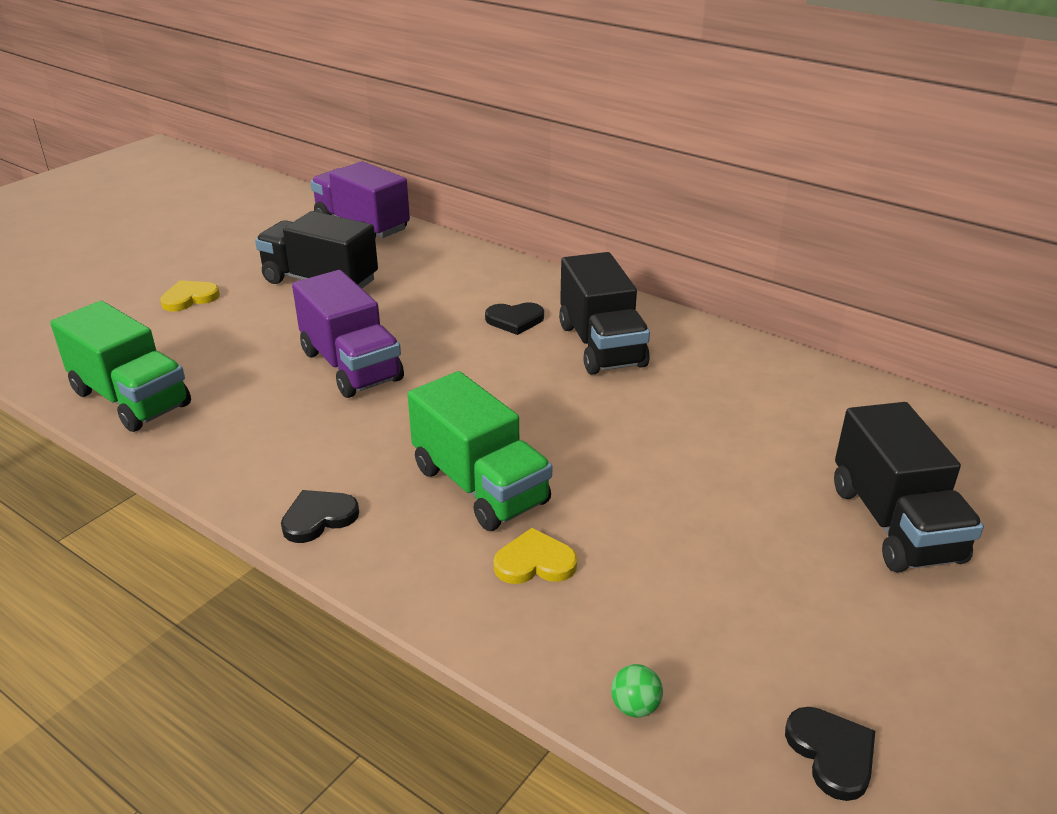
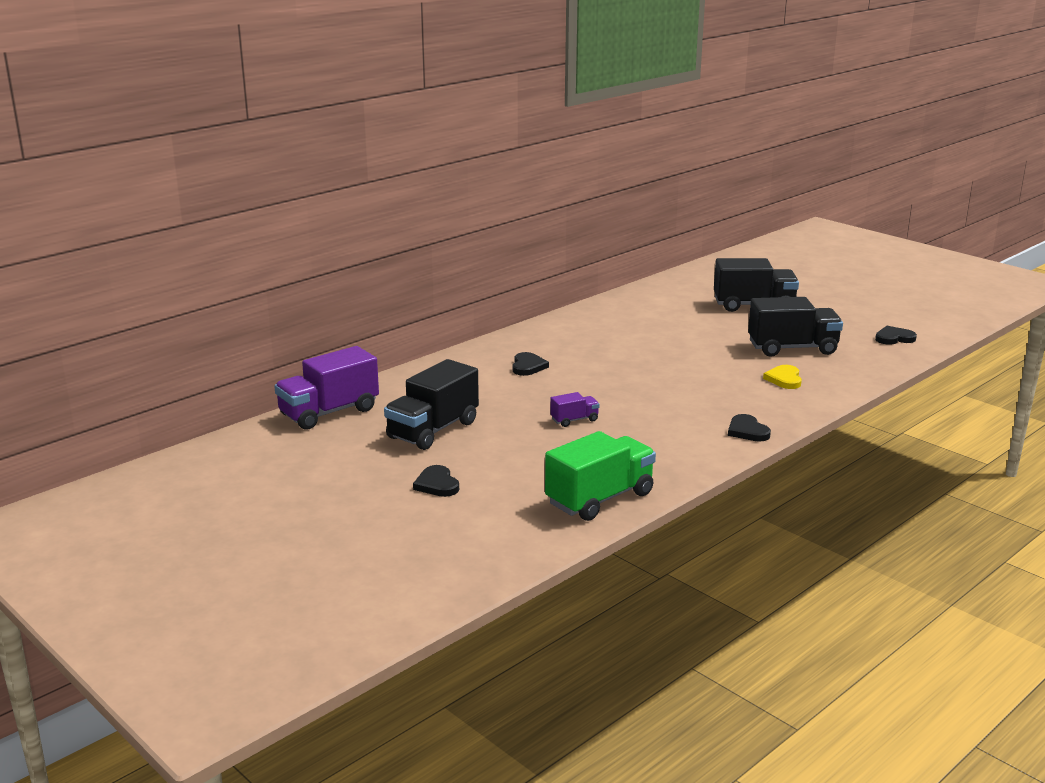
camera: 80 degrees left, 10 degrees down
yellow heart [160,280,220,311] -> black heart [413,465,459,497]
purple truck [292,270,404,398] -> purple truck [550,392,600,427], size x0.47
green truck [408,371,552,531] -> none
black truck [559,252,650,375] -> black truck moved to [748,297,843,357]
green ball [611,664,663,718] -> none

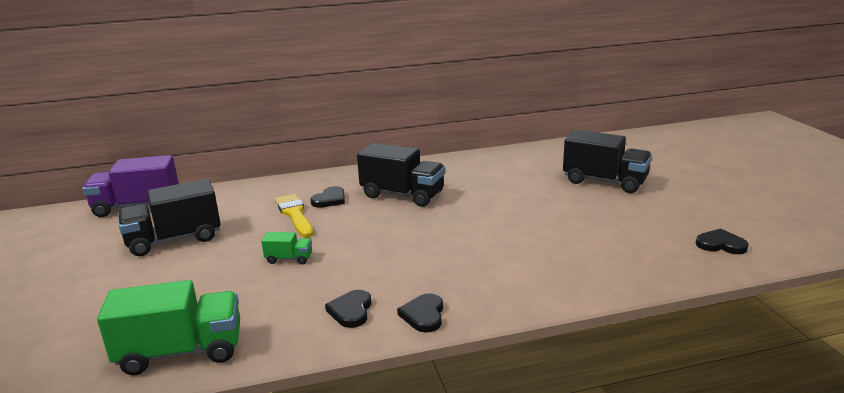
camera: 30 degrees right, 0 degrees up
black heart [413,465,459,497] -> black heart moved to [325,290,372,328]
purple truck [550,392,600,427] -> green truck [261,232,312,265]
black truck [748,297,843,357] -> black truck moved to [357,143,445,207]
yellow heart [763,365,802,389] -> none
none -> yellow brush [275,194,313,238]

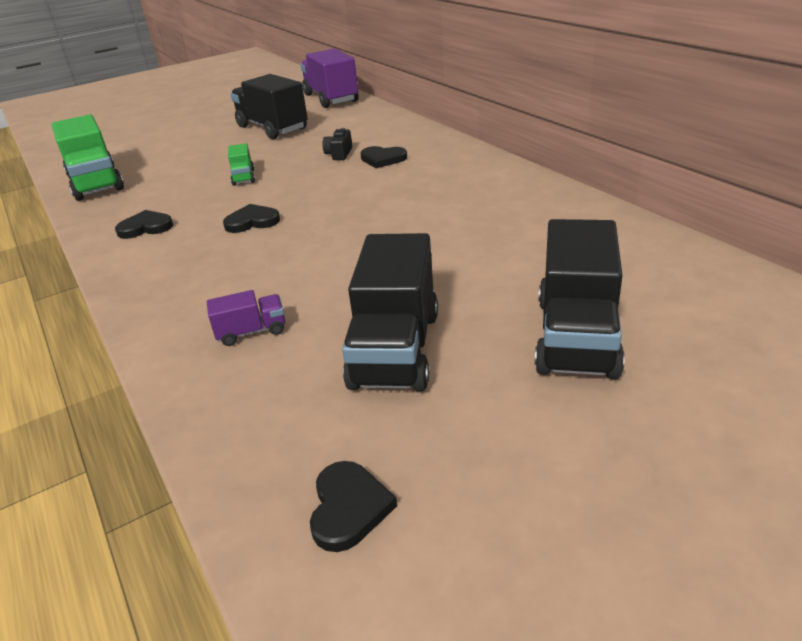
camera: 75 degrees right, 10 degrees up
yellow brush [275,194,313,238] -> black camera [322,128,352,160]
black truck [357,143,445,207] -> black truck moved to [342,233,438,392]
black heart [397,293,443,333] -> black heart moved to [223,204,280,233]
none -> purple truck [207,290,285,346]

